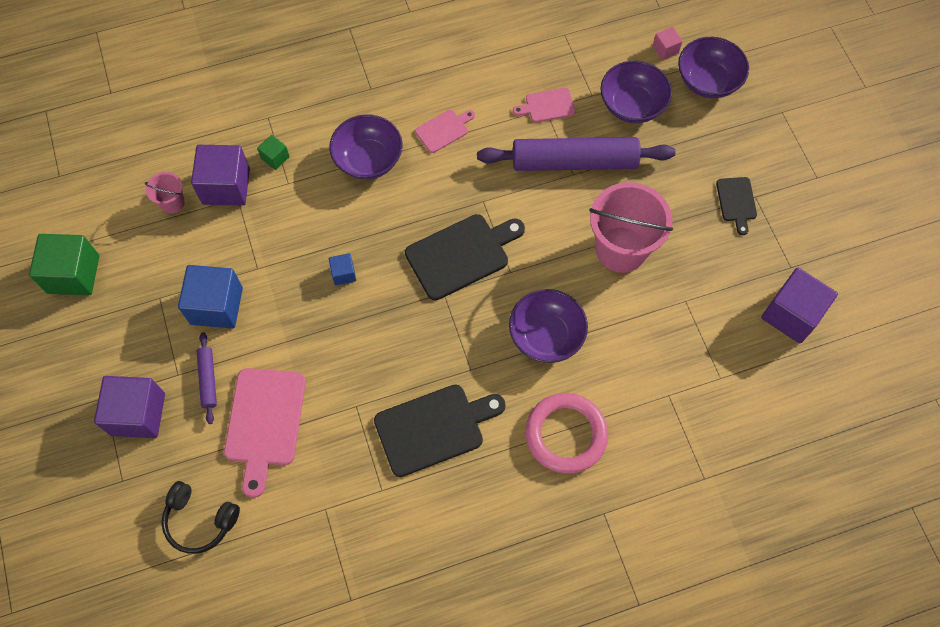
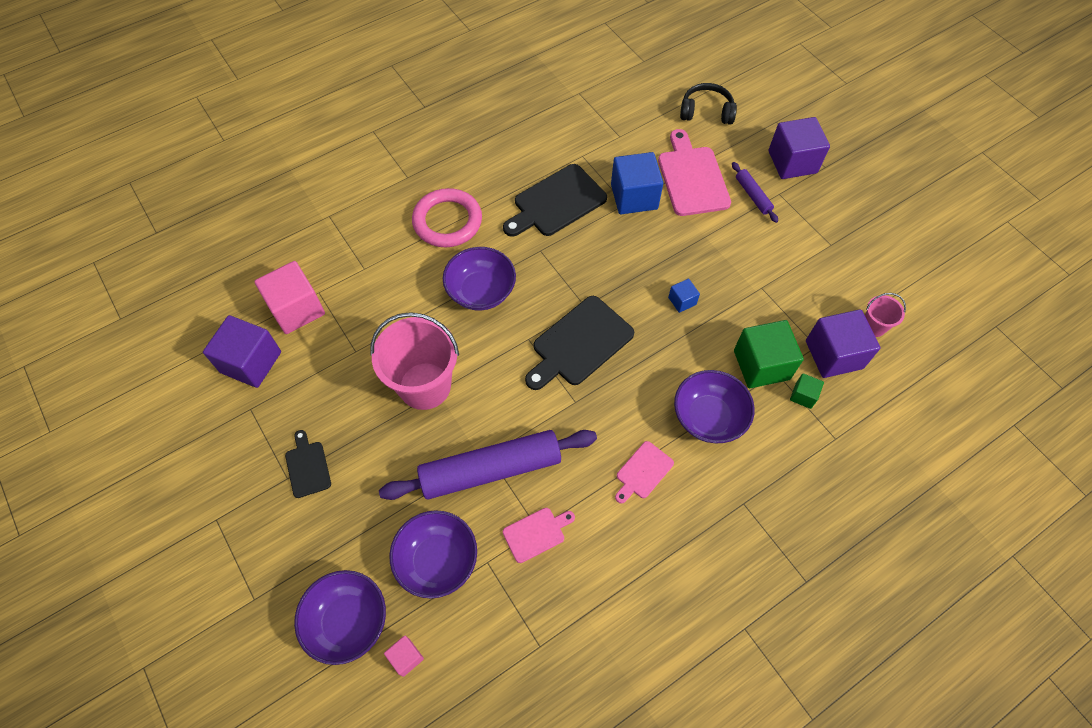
camera: 165 degrees right, 5 degrees down
green cube [29,234,99,295] -> green cube moved to [734,320,804,388]
blue cube [178,265,243,329] -> blue cube moved to [611,152,663,214]
none -> pink cube [254,261,325,334]

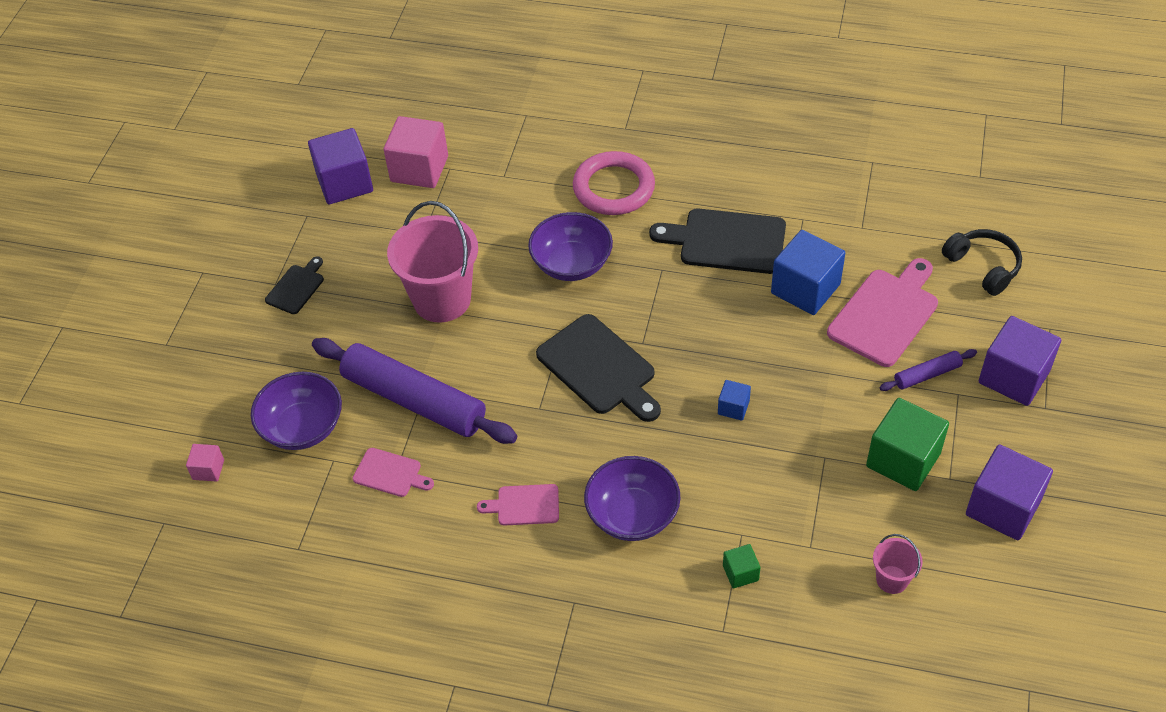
camera: 50 degrees right, 10 degrees down
purple bowl [294,570,386,665] -> none
black cutting board [525,296,634,390] -> black cutting board turned 135 degrees counterclockwise [536,314,661,422]
purple rolling pin [732,162,778,223] -> purple rolling pin turned 45 degrees clockwise [879,349,977,391]
green cube [734,320,804,388] -> green cube moved to [866,398,949,491]
purple cube [806,309,881,378] -> purple cube moved to [966,445,1053,540]

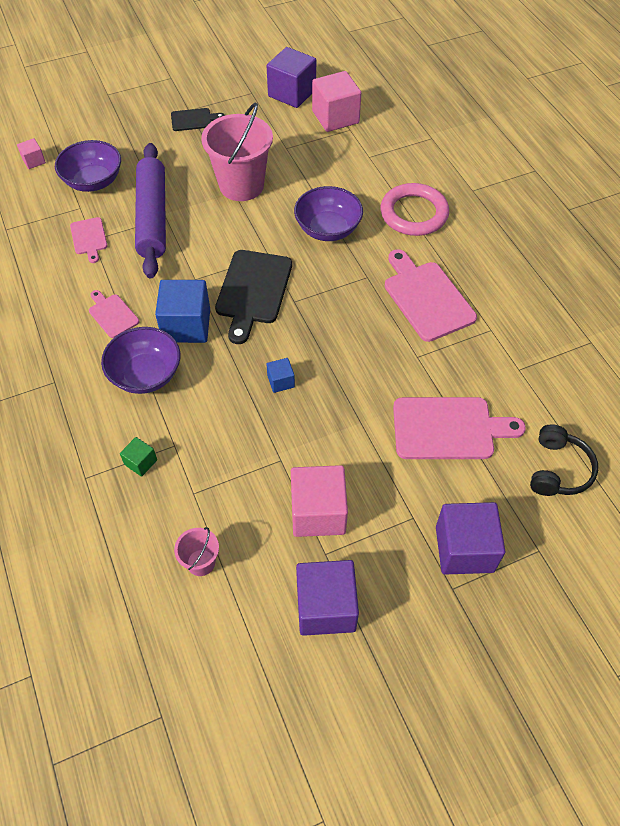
camera: 50 degrees right, 5 degrees up
black cutting board [649,209,786,274] -> pink cutting board [385,249,477,342]
blue cube [771,230,845,315] -> blue cube moved to [155,280,210,343]
green cube [866,398,949,491] -> pink cube [291,465,348,537]
purple rolling pin [879,349,977,391] -> none

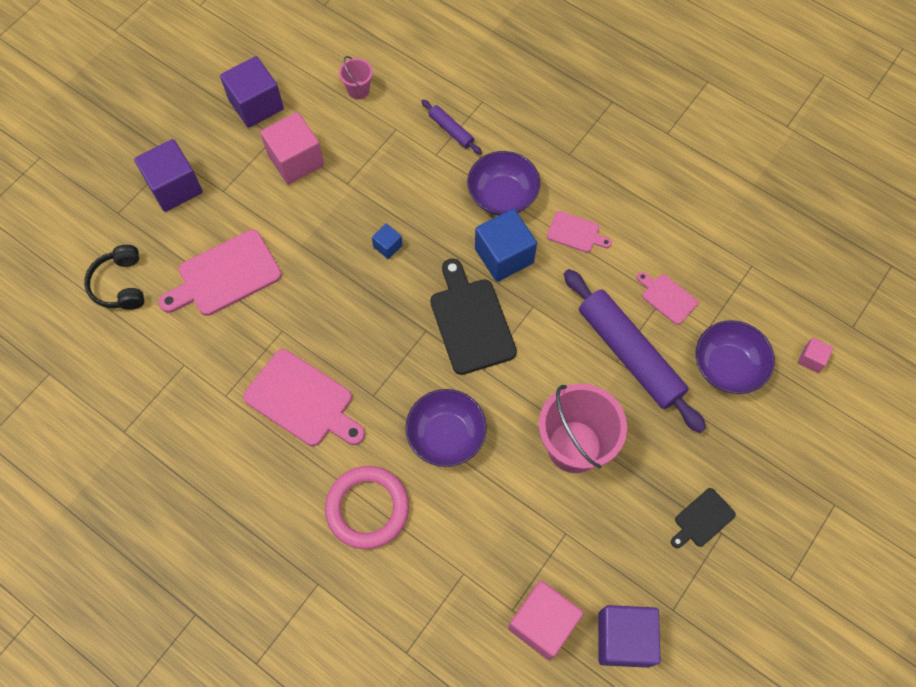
camera: 150 degrees right, 10 degrees up
green cube [120,437,157,477] -> purple rolling pin [421,100,482,155]

